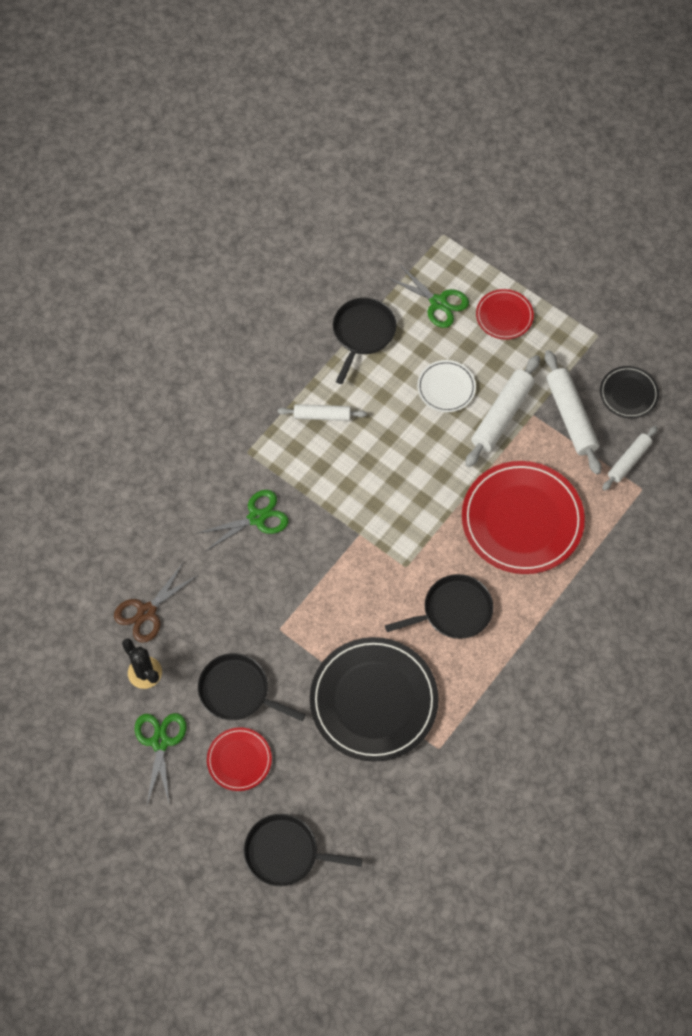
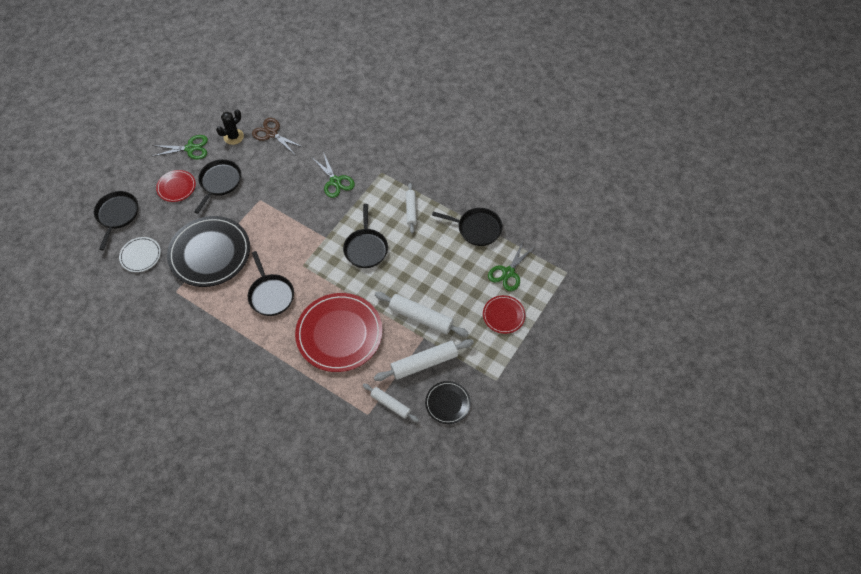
camera: 85 degrees right, 5 degrees down
white plate [417,360,476,412] -> white plate moved to [119,237,161,272]
none -> black pan [343,204,388,268]

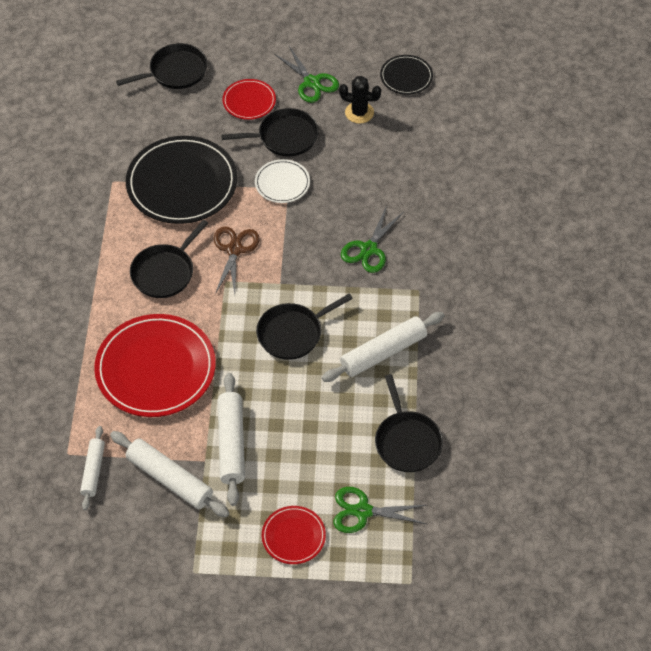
camera: 60 degrees right, 5 degrees down
white plate [119,237,161,272] -> white plate moved to [255,159,310,203]
brown scissors [252,118,303,155] -> brown scissors moved to [214,227,260,295]
white rolling pin [406,183,417,233] -> white rolling pin [322,312,445,382], size x1.61
black plate [425,381,471,424] -> black plate moved to [380,55,433,95]

